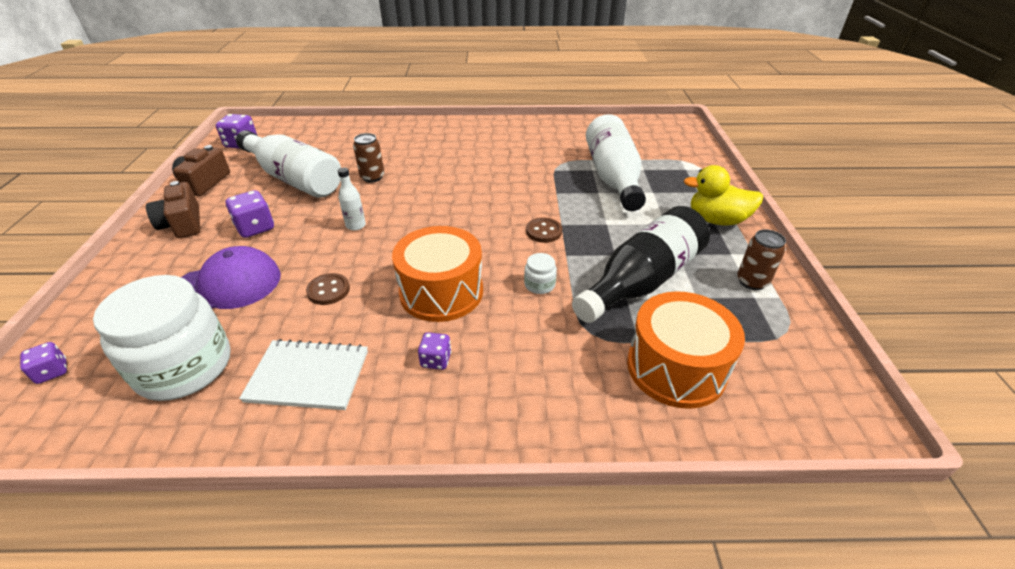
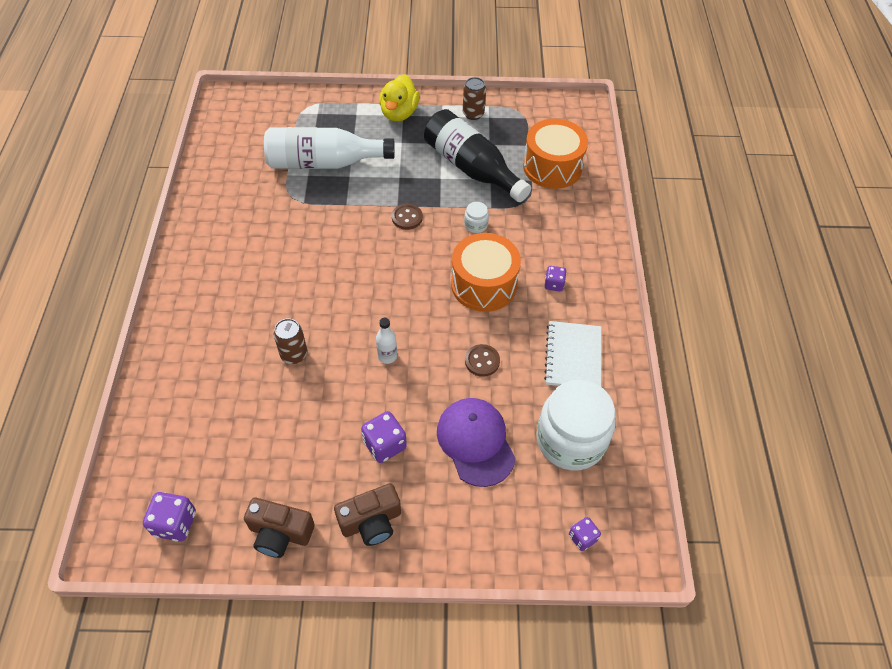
camera: 90 degrees left, 15 degrees up
white bottle [236,130,341,198] -> none

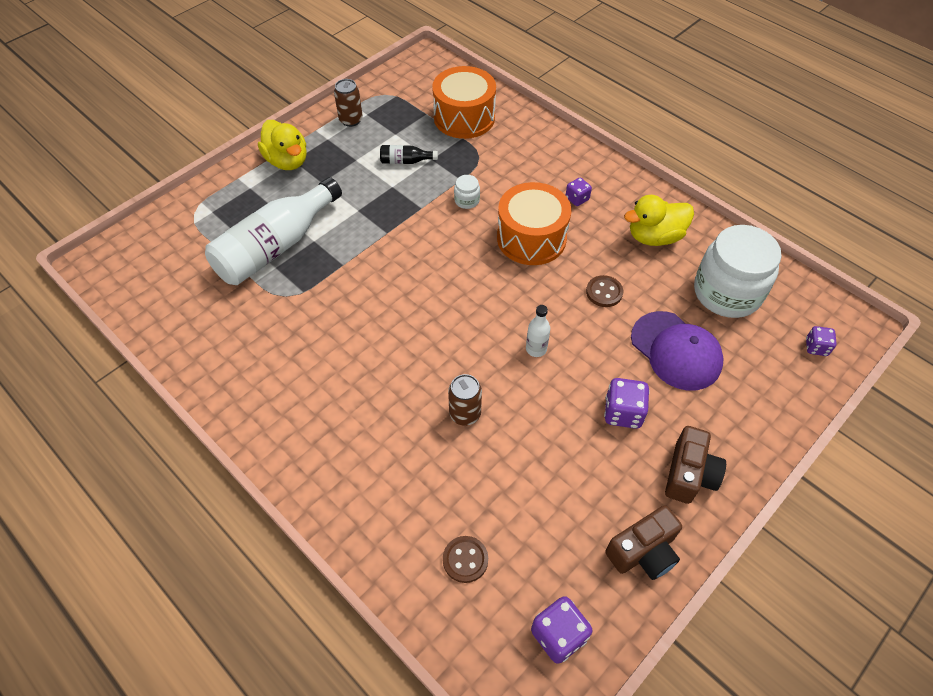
camera: 45 degrees left, 0 degrees up
brown button [392,204,423,230] -> brown button moved to [443,536,488,583]
black bottle [424,109,531,202] -> black bottle [380,145,438,164], size x0.42
purple cap [437,398,516,487] -> purple cap turned 150 degrees counterclockwise [631,311,724,390]
white notebook [544,321,601,387] -> yellow duck [624,195,694,246]

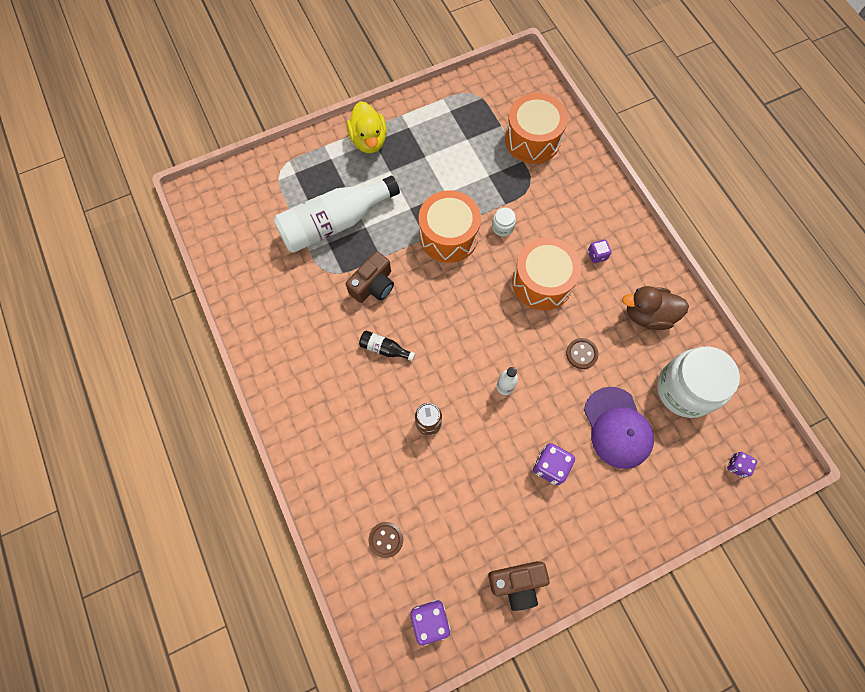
camera: 20 degrees right, 15 degrees up
brown can [334,79,363,127] -> none
black bottle [380,145,438,164] -> black bottle moved to [359,330,415,361]
yellow duck [624,195,694,246] -> brown duck [622,286,689,330]
brown camera [665,426,726,504] -> brown camera moved to [346,251,394,303]
none -> orange drum [419,190,481,263]

